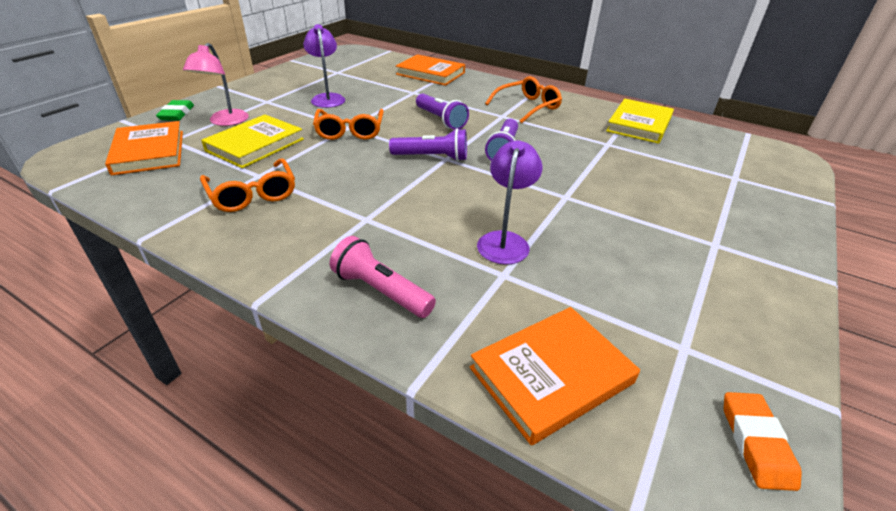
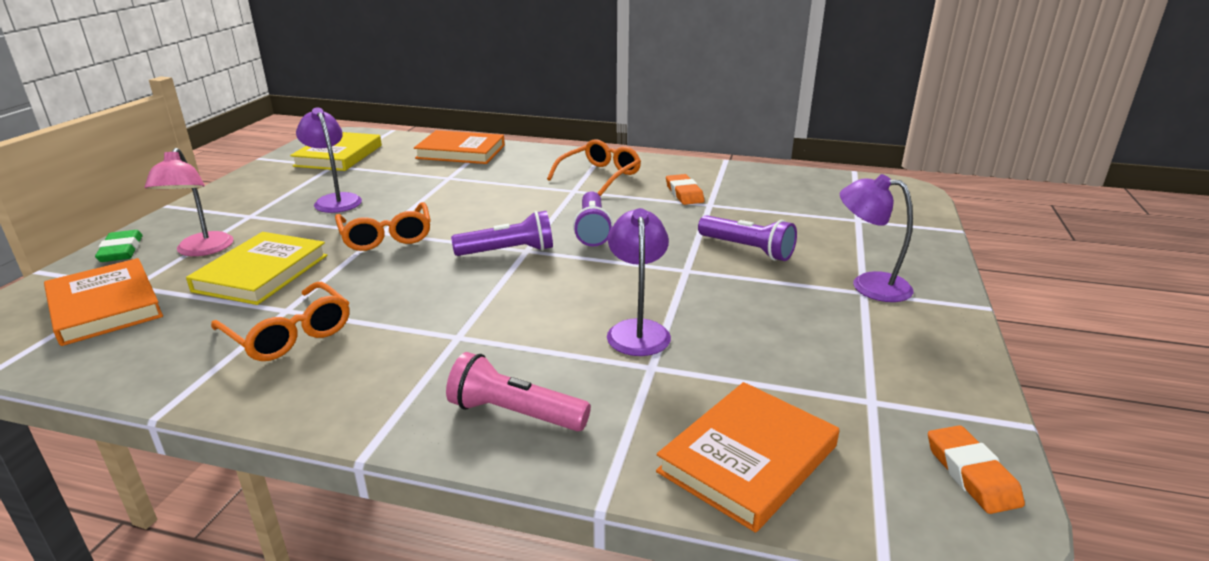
camera: 15 degrees left, 10 degrees down
purple flashlight [416,93,469,130] -> purple flashlight moved to [698,215,797,261]
yellow book [606,99,674,144] -> yellow book moved to [290,132,382,171]
none -> orange eraser [666,174,704,205]
none -> purple lamp [840,174,913,302]

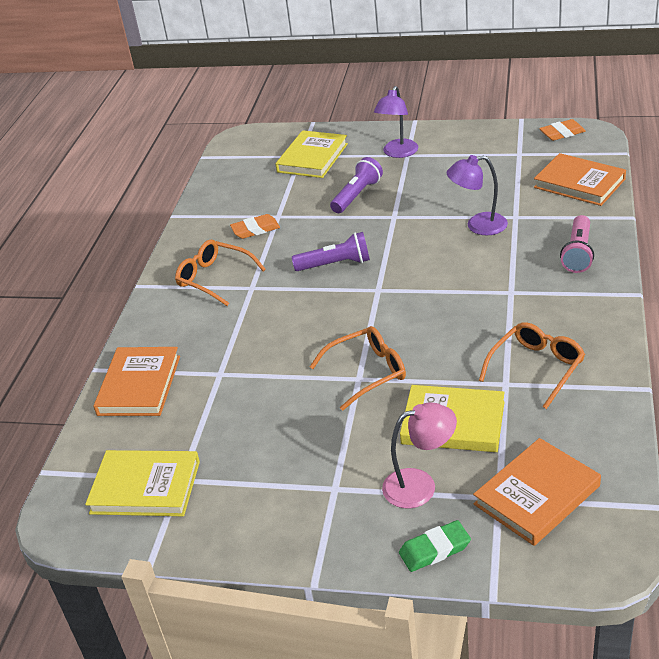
camera: 90 degrees left, 10 degrees up
purple lamp [296,108,362,213] -> none
purple flashlight [451,211,553,256] -> none
none -> yellow book [275,130,348,178]

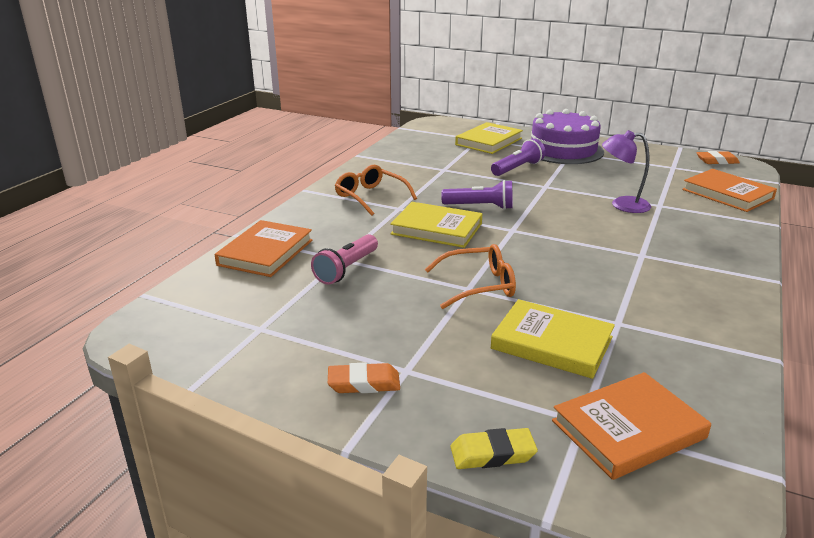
camera: 10 degrees right, 10 degrees down
yellow book [85,450,200,516] -> yellow book moved to [390,202,483,248]
orange eraser [230,214,280,239] -> orange eraser moved to [328,363,400,393]
purple lamp [374,86,418,158] -> purple cake [531,109,604,164]
pink lamp [382,402,457,509] -> none
green eraser [399,520,471,572] -> yellow eraser [451,428,538,469]
orange glasses [479,322,585,409] -> none
pink flashlight [560,215,594,273] -> pink flashlight moved to [311,234,378,285]

